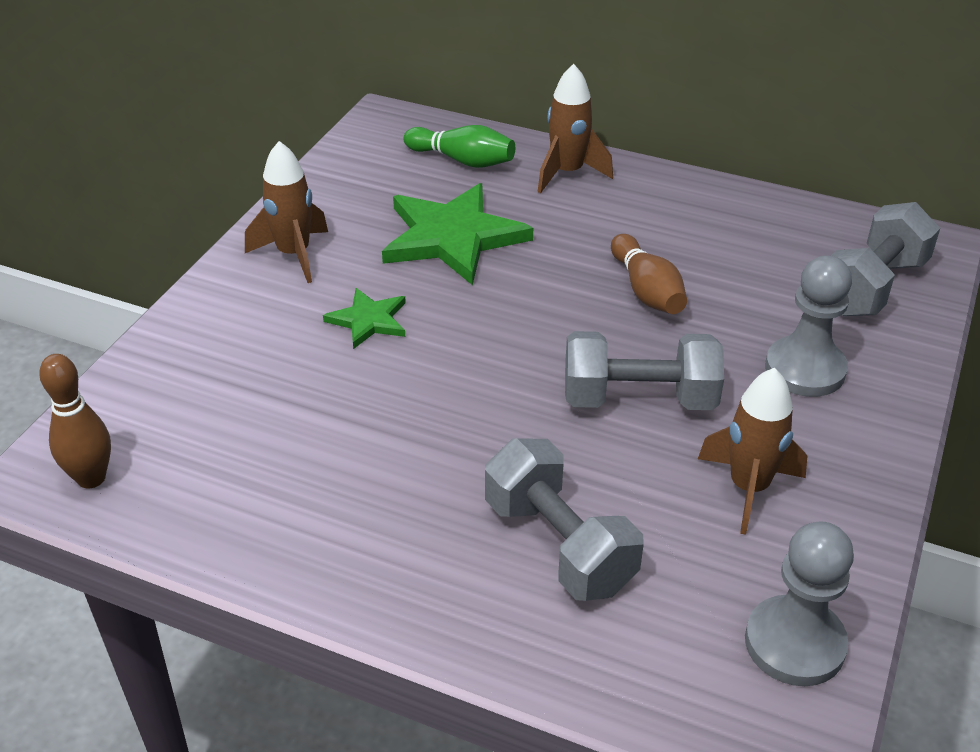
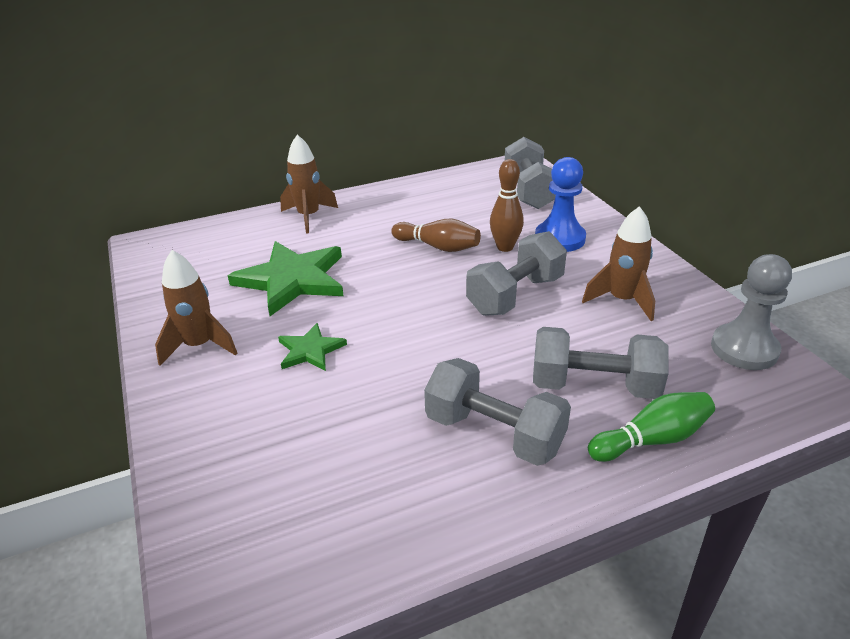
camera: 45 degrees left, 5 degrees down
brown bowling pin [39,354,111,489] -> brown bowling pin moved to [490,159,524,252]
green bowling pin [404,125,515,168] -> green bowling pin moved to [588,392,715,462]
grey pawn [765,255,852,397] -> blue pawn [535,157,586,252]
none -> grey dumbbell [424,358,571,466]

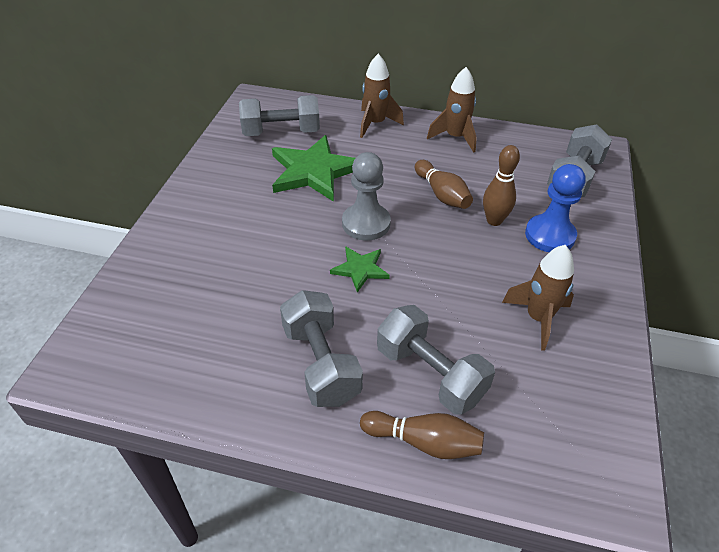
camera: 35 degrees right, 10 degrees up
brown rocket [155,250,237,366] -> brown rocket moved to [427,67,477,153]
green star [278,323,347,371] -> green star moved to [330,246,390,292]
grey dumbbell [466,231,567,316] -> grey dumbbell moved to [239,95,320,136]
green bowling pin [588,392,715,462] -> brown bowling pin [360,411,484,459]
grey pawn [711,254,792,370] -> grey pawn moved to [342,152,391,241]

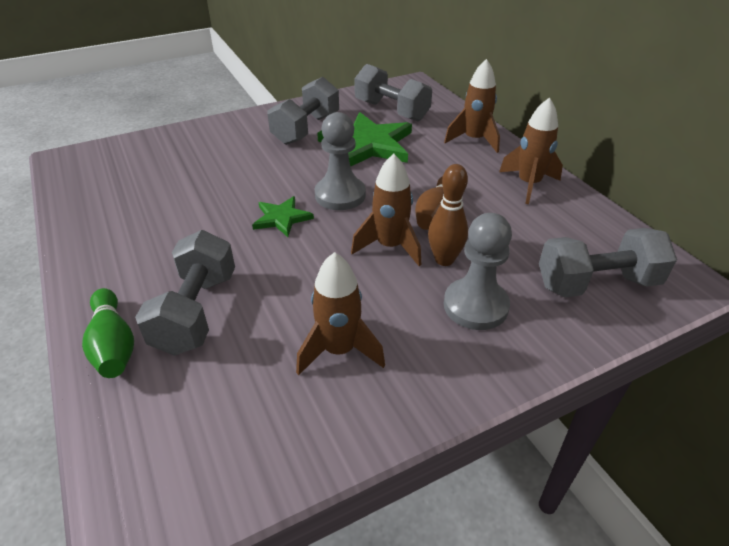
camera: 50 degrees right, 5 degrees down
grey dumbbell [280,290,363,407] -> grey dumbbell moved to [267,77,339,145]
brown bowling pin [360,411,484,459] -> green bowling pin [82,288,134,378]
blue pawn [525,164,585,252] -> grey pawn [444,213,512,330]
none -> brown rocket [351,154,421,266]

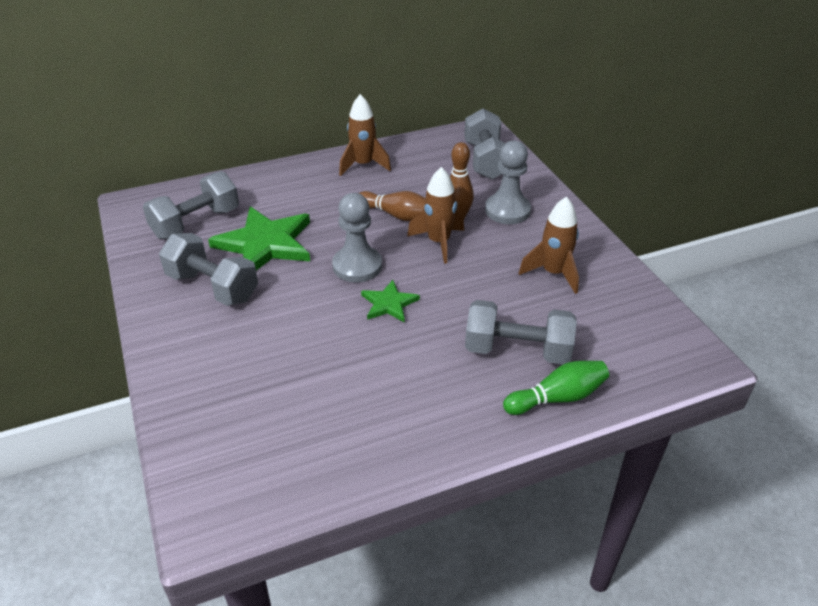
camera: 85 degrees left, 0 degrees up
brown rocket [444,59,500,153] -> none

